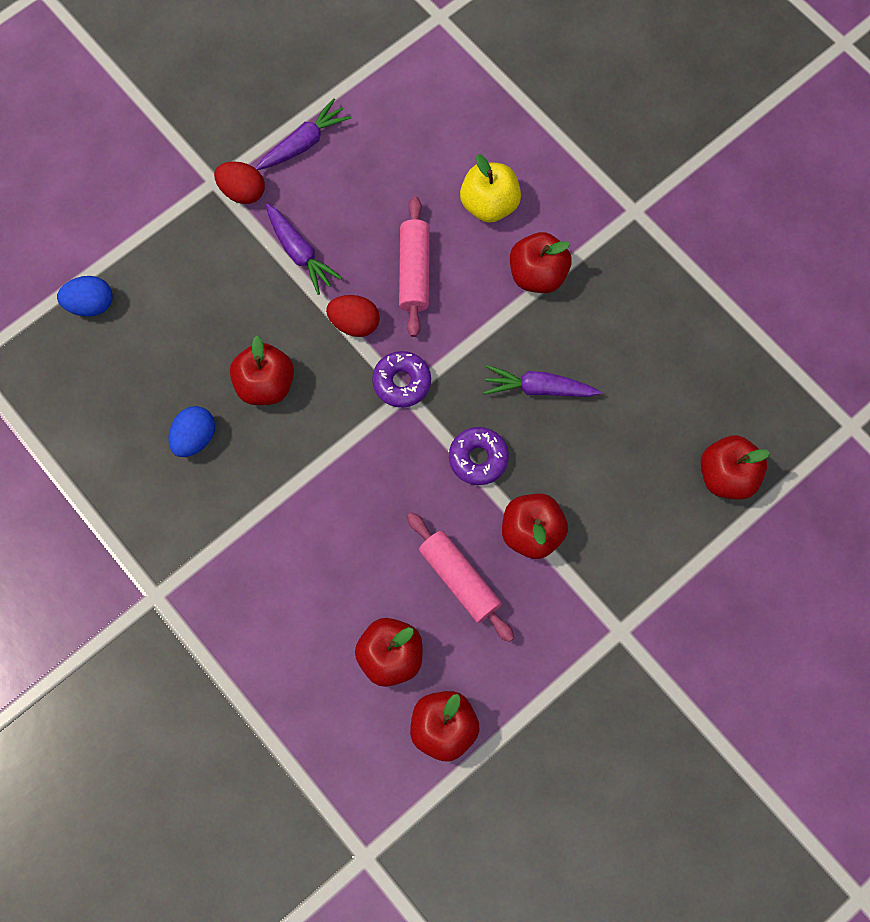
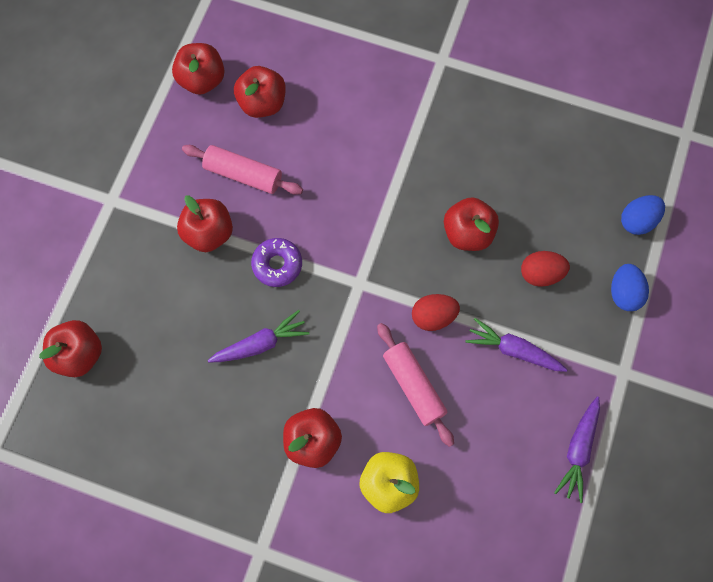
camera: 150 degrees right, 0 degrees up
blue egg [168,406,215,457] -> blue egg moved to [611,264,649,311]
red egg [214,161,265,204] -> red egg moved to [521,251,570,287]
purple donut [372,351,431,408] -> none

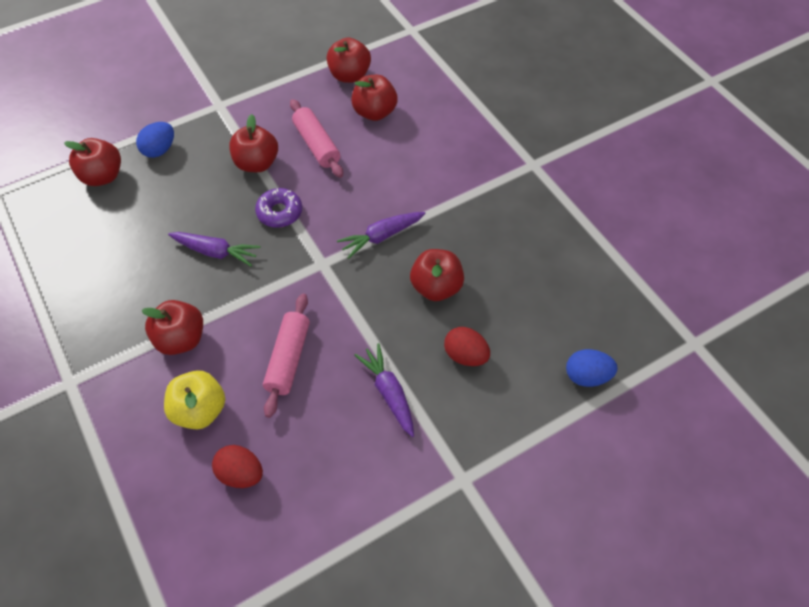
camera: 40 degrees right, 15 degrees down
red egg [412,294,460,331] -> red egg moved to [212,445,263,488]
purple carrot [554,397,600,503] -> purple carrot moved to [337,212,425,259]
blue egg [611,264,649,311] -> blue egg moved to [136,122,174,158]

